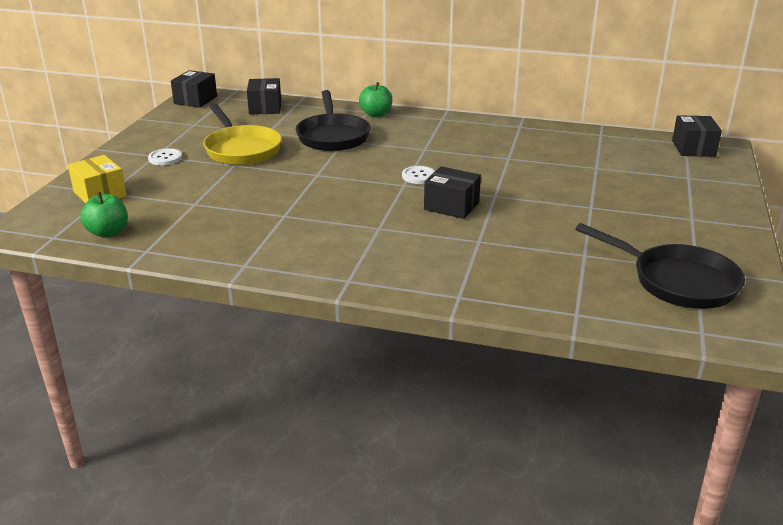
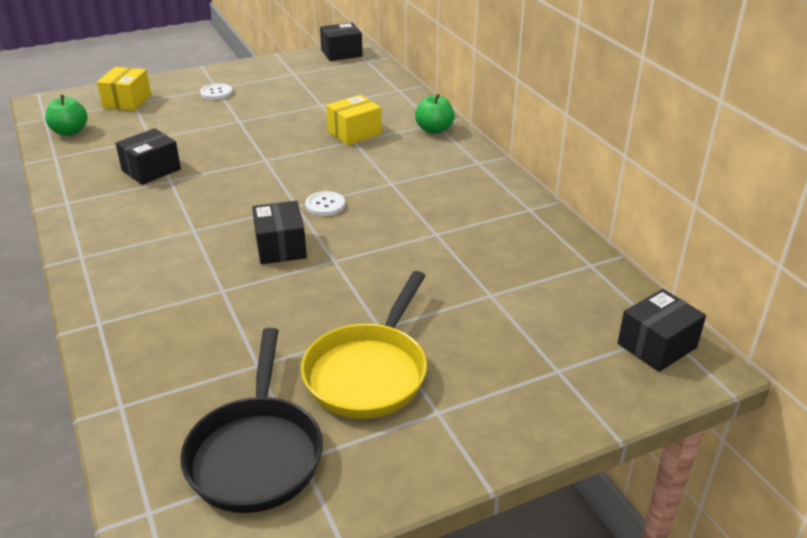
camera: 50 degrees right, 5 degrees up
yellow pan [203,104,282,165] -> yellow pan moved to [301,271,427,419]
black box [247,78,281,115] -> black box moved to [115,128,181,185]
black pan [296,90,371,151] -> yellow box [326,95,382,145]

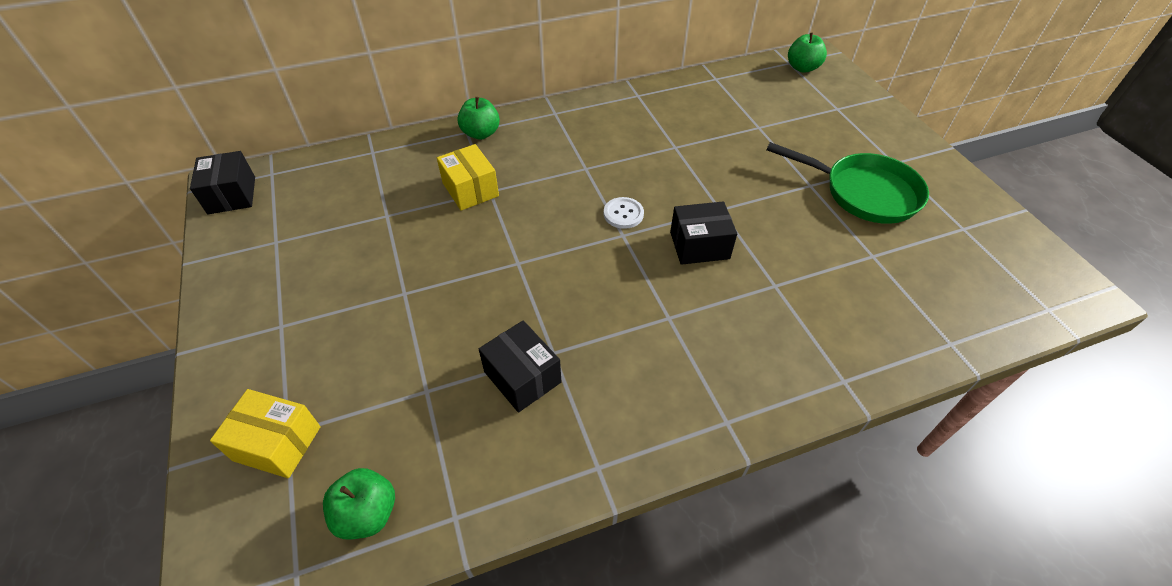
camera: 85 degrees left, 15 degrees up
black pan [180,328,323,513] -> none
white button [200,83,232,100] -> none
yellow pan [301,271,427,419] -> green pan [766,142,929,224]
black box [618,289,706,372] -> green apple [788,33,827,73]

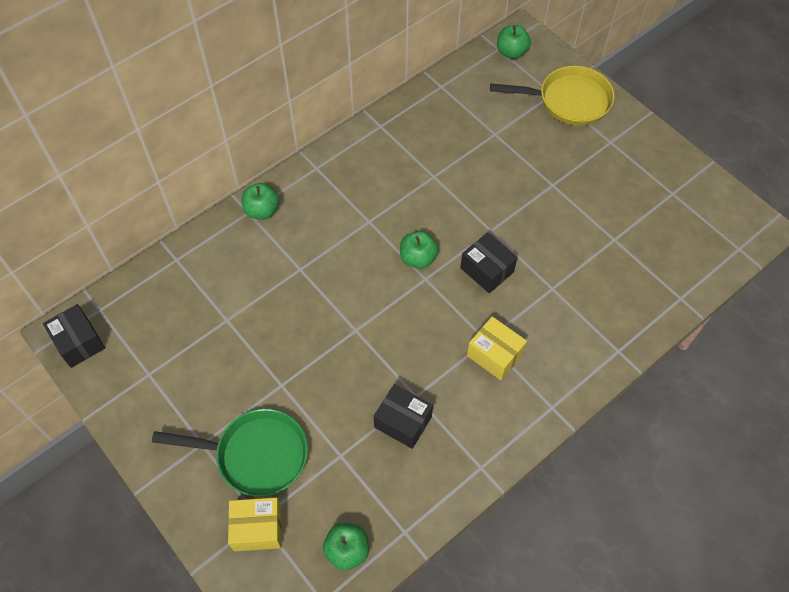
camera: 20 degrees left, 10 degrees up
yellow box [437,144,499,211] -> yellow box moved to [467,316,527,380]
white button [604,197,644,229] -> green apple [400,231,439,269]
black box [670,201,737,265] -> black box turned 75 degrees clockwise [460,232,517,293]
green pan [766,142,929,224] -> green pan moved to [152,409,308,497]
none -> yellow pan [490,66,615,126]

